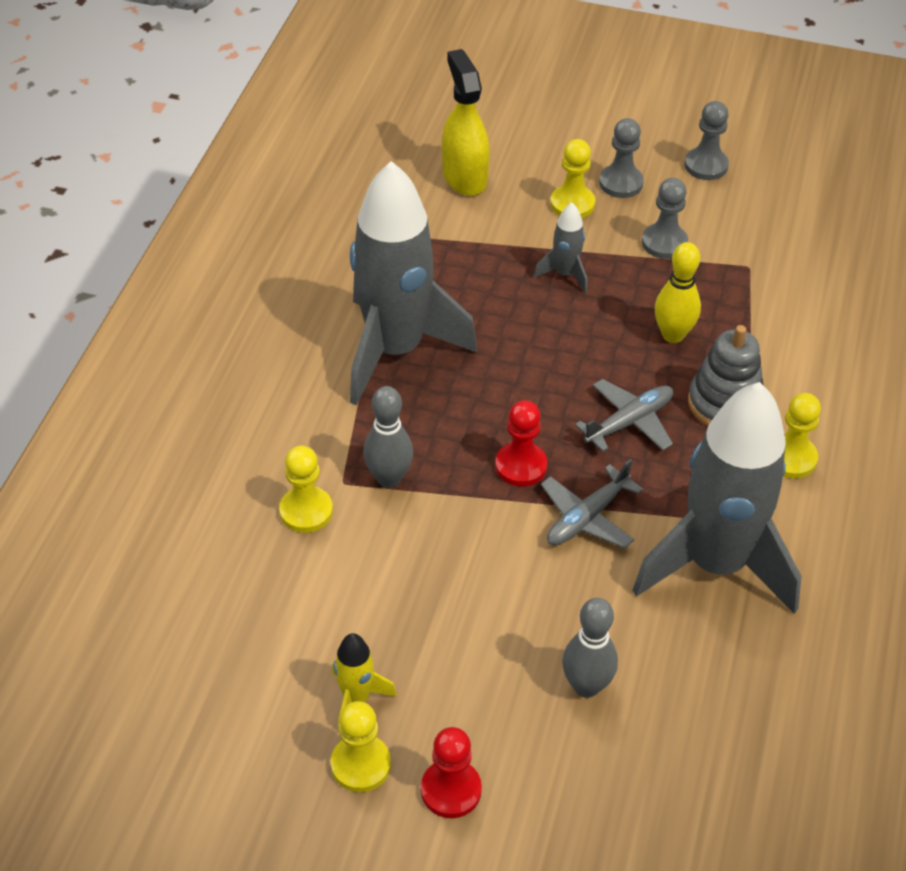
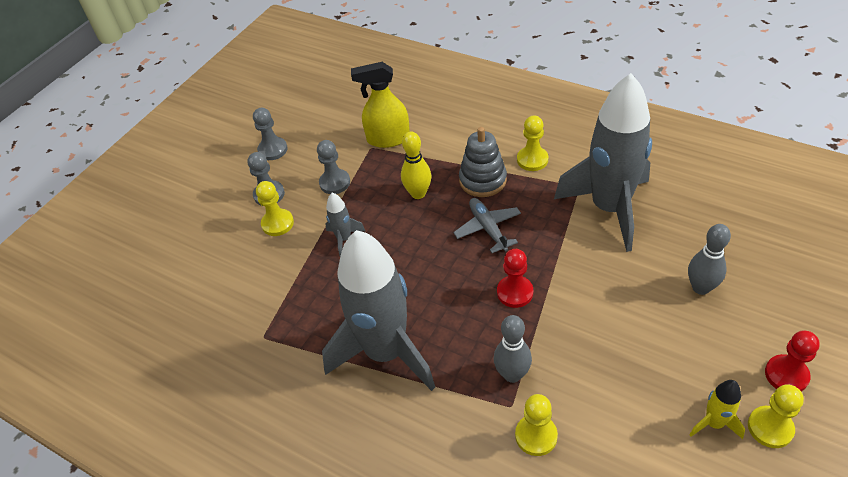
camera: 70 degrees left, 0 degrees up
yellow spray bottle [442,49,490,196] -> yellow spray bottle moved to [351,62,410,148]
grey plane [541,459,643,548] -> none

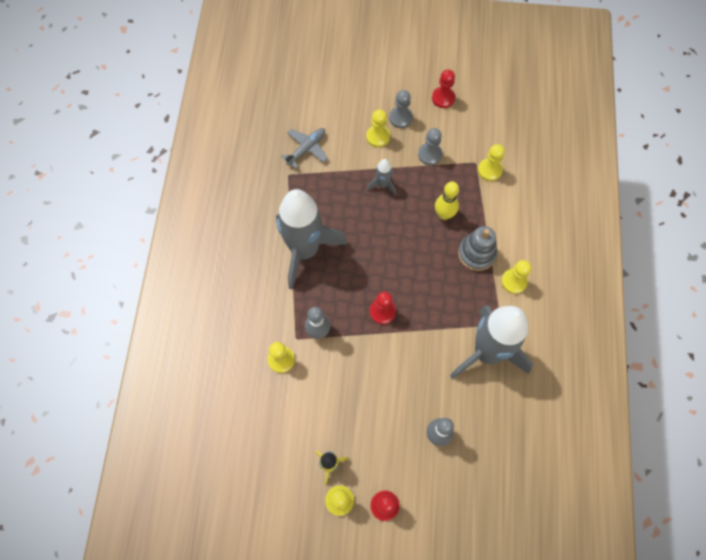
camera: 60 degrees right, 20 degrees up
grey pawn [253,108,288,160] -> red pawn [432,69,455,108]
yellow spray bottle [351,62,410,148] -> yellow pawn [478,144,505,181]
grey plane [453,198,521,253] -> grey plane moved to [281,128,328,169]

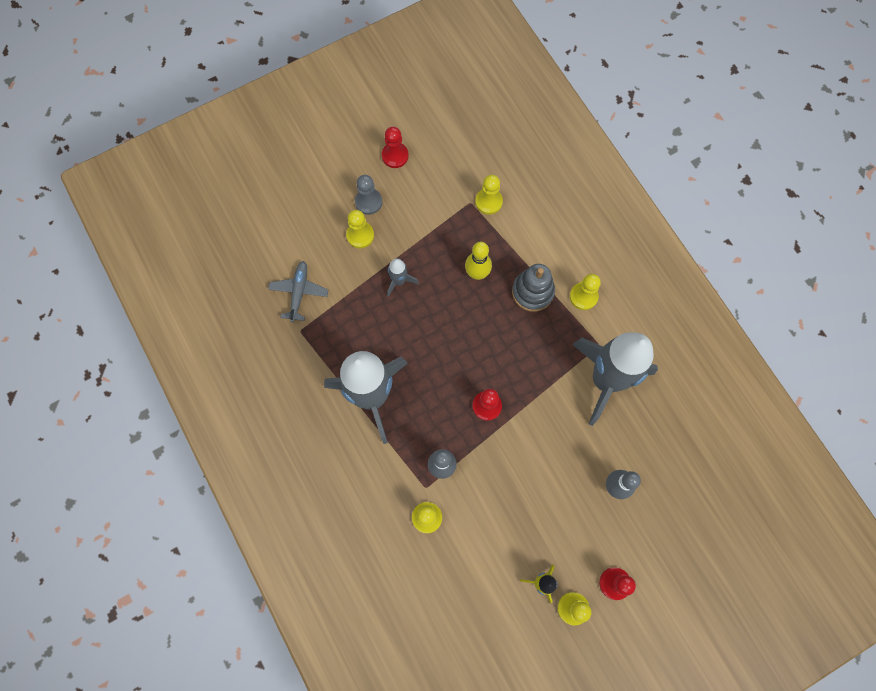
camera: 35 degrees left, 5 degrees up
grey pawn [418,128,443,165] -> none

